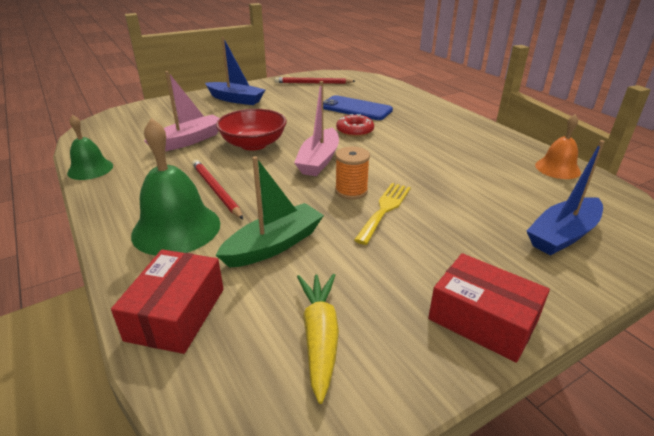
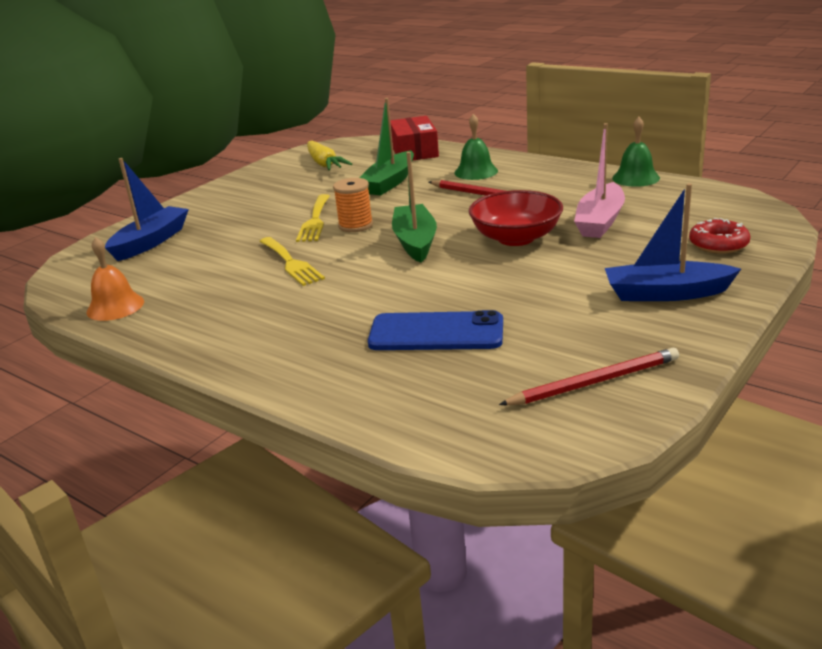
camera: 160 degrees right, 5 degrees down
green bell [131,118,220,256] -> green bell [454,114,498,180], size x0.60
pink boat [294,81,339,176] -> green boat [392,152,437,263]
red donut [336,114,374,137] -> red donut moved to [689,218,751,254]
red box [428,253,550,363] -> none
none -> yellow fork [259,237,325,286]

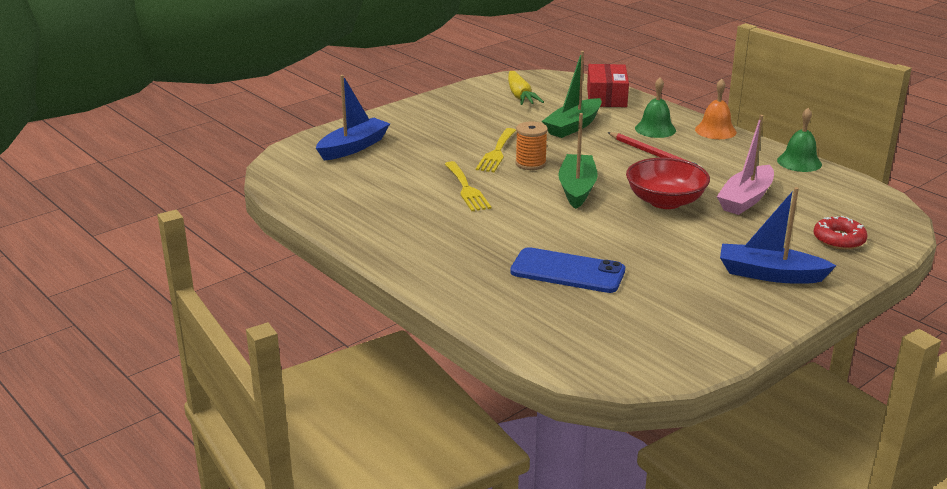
camera: 10 degrees right, 0 degrees up
orange bell [87,237,144,321] -> orange bell moved to [695,79,737,139]
red pencil [499,348,679,405] -> none

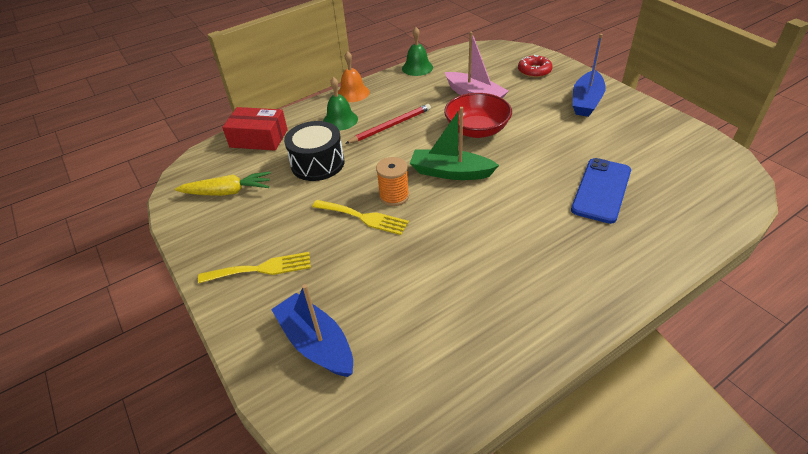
camera: 80 degrees left, 15 degrees up
yellow fork [445,161,491,211] -> yellow fork moved to [198,252,311,283]
green boat [542,51,602,138] -> black drum [284,121,344,181]

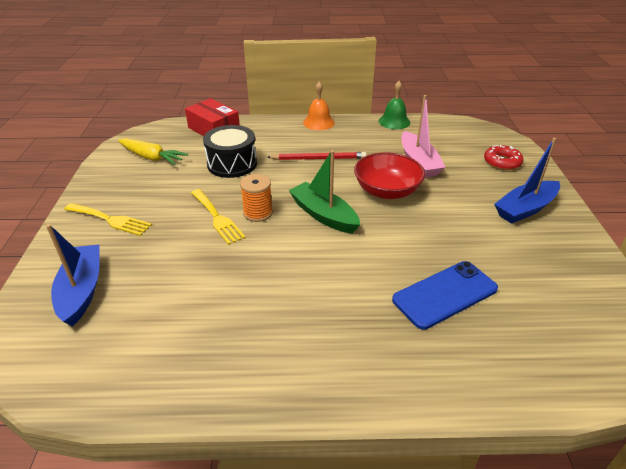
camera: 30 degrees right, 5 degrees down
green bell [323,77,358,131] -> none

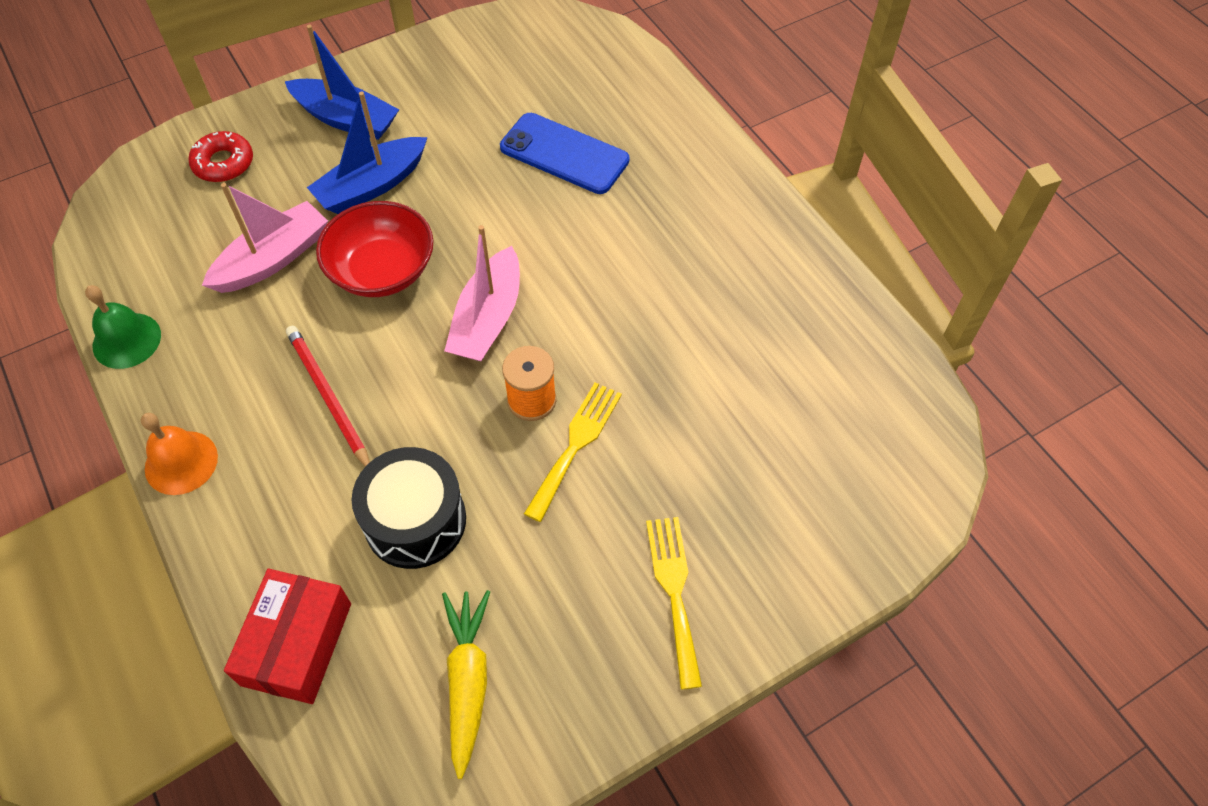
camera: 120 degrees left, 20 degrees up
blue boat [46,224,100,326] -> blue boat moved to [307,91,428,214]
green boat [288,150,360,234] -> pink boat [444,225,520,361]

